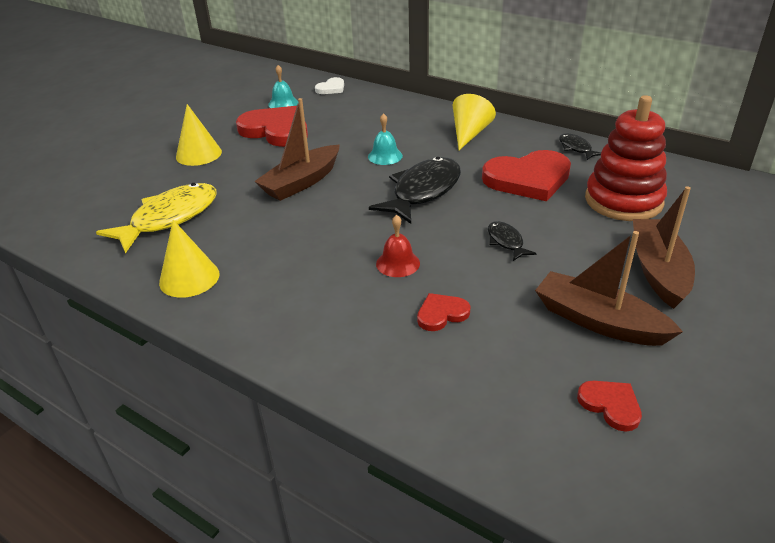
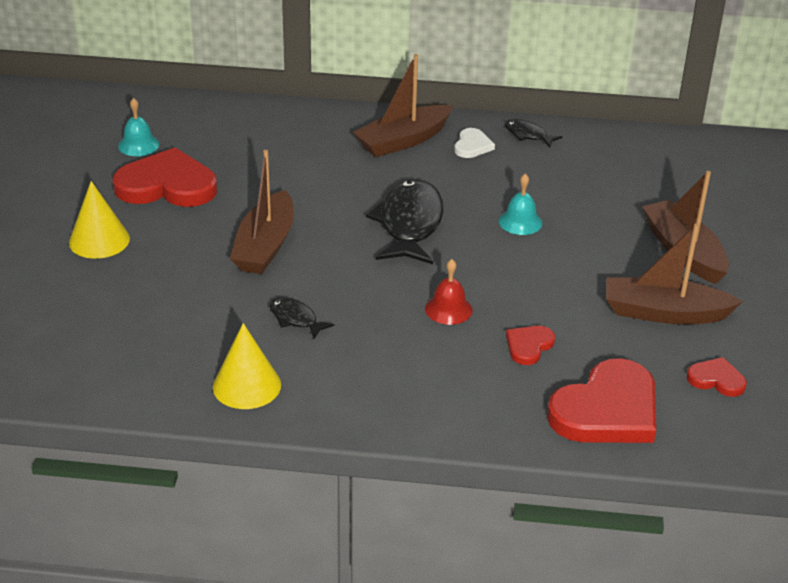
camera: 30 degrees left, 0 degrees up
yellow fish [96,183,217,254] -> none
white heart [315,77,344,94] -> white heart moved to [455,128,495,158]
turquoise bell [368,113,403,165] -> turquoise bell moved to [499,174,542,235]
yellow cone [453,94,496,150] -> brown boat [353,54,453,157]
red heart [482,150,571,201] -> red heart moved to [547,358,656,443]
black fish [488,221,537,261] -> black fish moved to [269,297,334,339]
red stacking toy [585,95,667,221] -> none

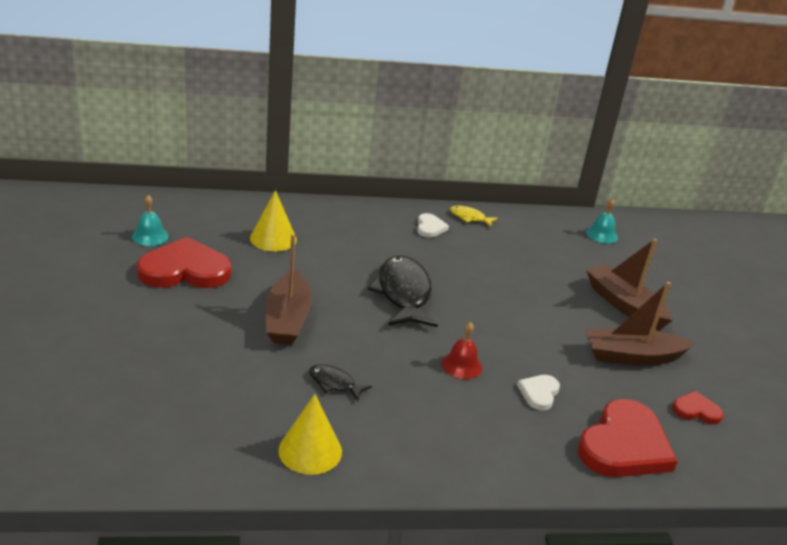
camera: 15 degrees left, 5 degrees down
yellow cone [69,181,130,259] -> yellow cone moved to [250,190,297,252]
brown boat [353,54,453,157] -> none
turquoise bell [499,174,542,235] -> turquoise bell moved to [586,198,618,244]
black fish [504,119,563,148] -> yellow fish [450,206,498,227]
red heart [506,326,555,365] -> white heart [517,375,560,410]

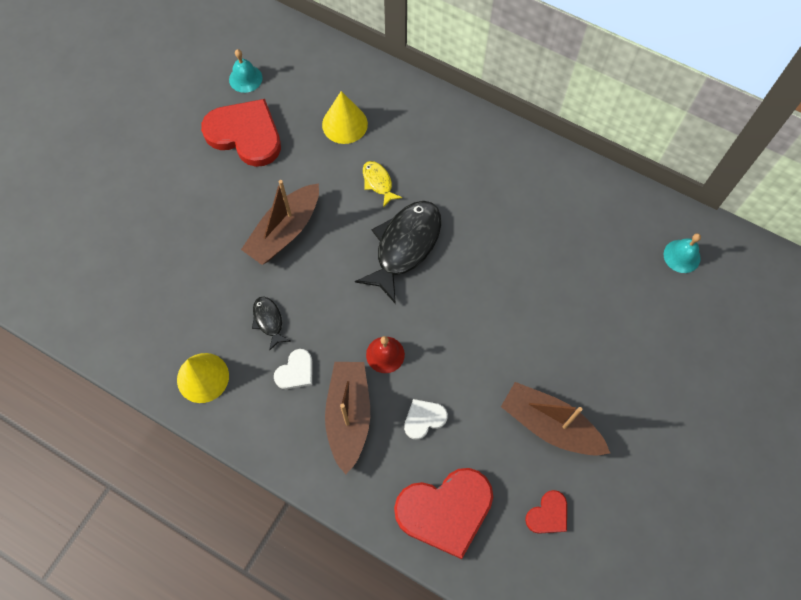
camera: 40 degrees right, 35 degrees up
white heart [417,213,449,237] -> white heart moved to [274,349,312,389]
yellow fish [450,206,498,227] -> yellow fish moved to [363,161,402,207]
brown boat [586,239,673,330] -> brown boat moved to [325,362,370,474]
red heart [672,391,724,424] -> red heart turned 90 degrees clockwise [525,490,567,534]

